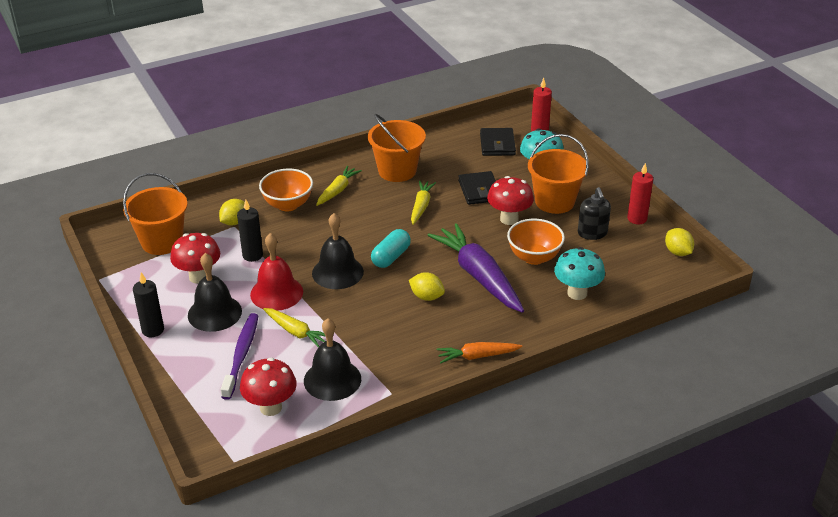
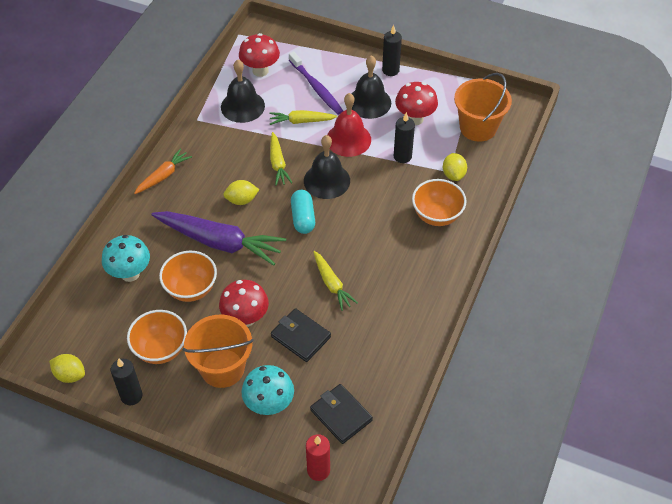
camera: 140 degrees right, 15 degrees up
yellow carrot [316,166,362,206] -> yellow carrot moved to [270,132,293,186]
orange bucket [368,114,426,182] -> none
black soap dispenser [578,187,611,240] -> orange bowl [127,310,187,364]
red candle [627,163,653,224] -> black candle [111,358,142,405]

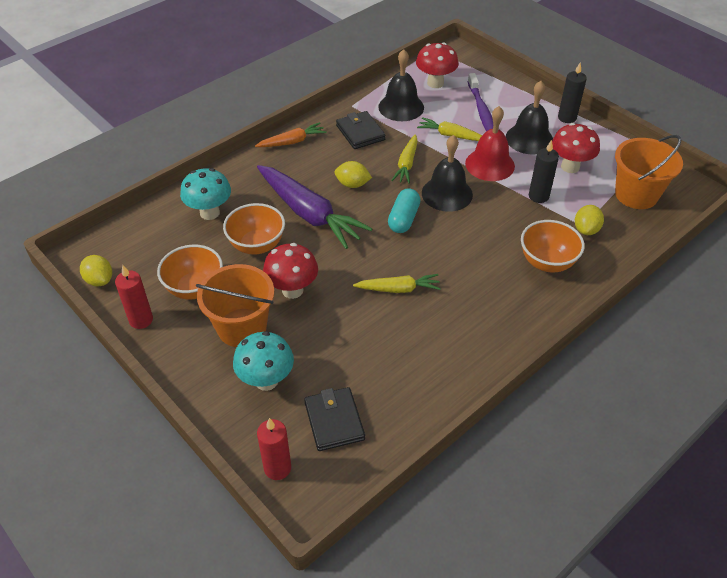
camera: 25 degrees right, 5 degrees down
black candle [111,358,142,405] -> red candle [115,265,153,329]
black wallet [271,308,331,362] -> black wallet moved to [336,111,386,149]
yellow carrot [313,251,358,311] -> yellow carrot turned 90 degrees counterclockwise [353,274,441,293]

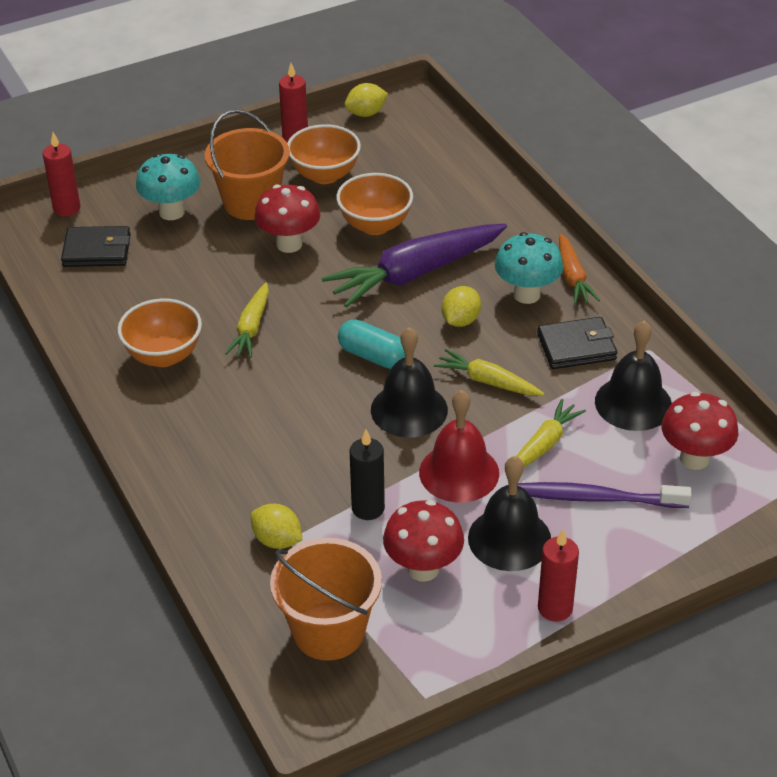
camera: 105 degrees right, 5 degrees down
turquoise mushroom [180,168,231,220] -> turquoise mushroom moved to [495,232,563,304]
orange bowl [521,220,585,272] -> orange bowl moved to [118,298,202,367]
black candle [558,62,587,123] -> red candle [538,529,579,621]

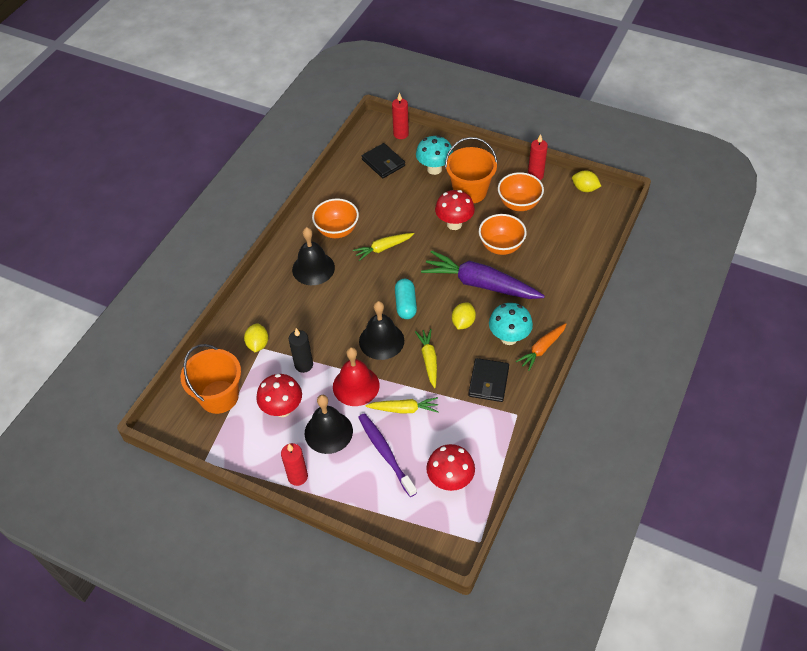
camera: 55 degrees right, 10 degrees up
yellow lemon [442,286,481,327] -> yellow lemon turned 60 degrees counterclockwise [452,302,476,329]
black wallet [537,317,617,369] -> black wallet turned 60 degrees clockwise [468,358,509,402]
black bell [595,321,672,431] -> black bell moved to [292,227,335,285]

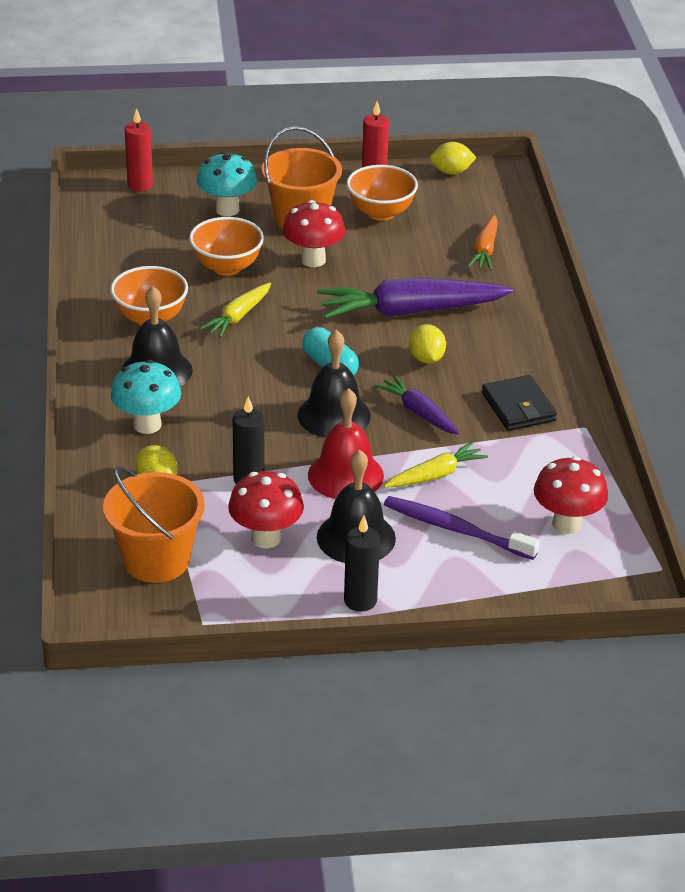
camera: 35 degrees left, 15 degrees down
red candle [281,443,308,486] -> black candle [344,516,380,612]
black wallet [362,143,405,178] -> none
yellow carrot [415,329,437,388] -> purple carrot [375,375,460,435]
orange bowl [479,214,527,255] -> orange bowl moved to [189,217,264,276]
turquoise mushroom [489,303,533,345] -> turquoise mushroom moved to [111,360,181,434]
orange carrot [516,323,566,371] -> orange carrot moved to [467,215,498,270]

